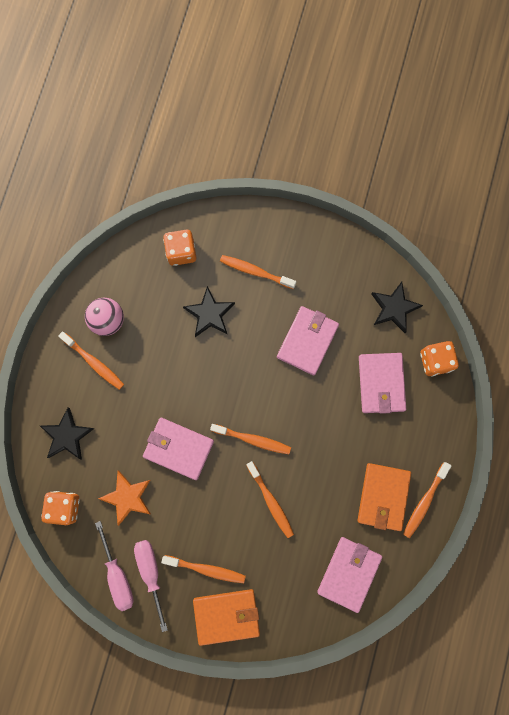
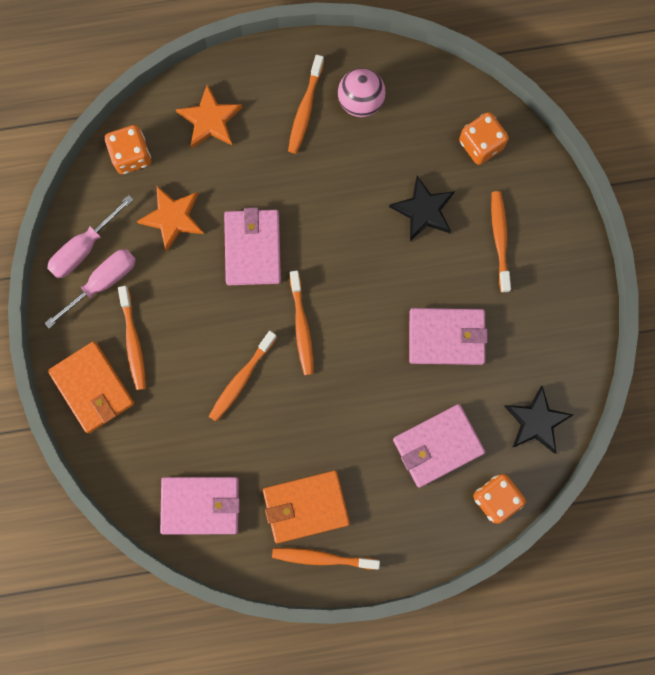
camera: 65 degrees right, 0 degrees up
black star [40,408,95,460] -> orange star [176,84,242,148]

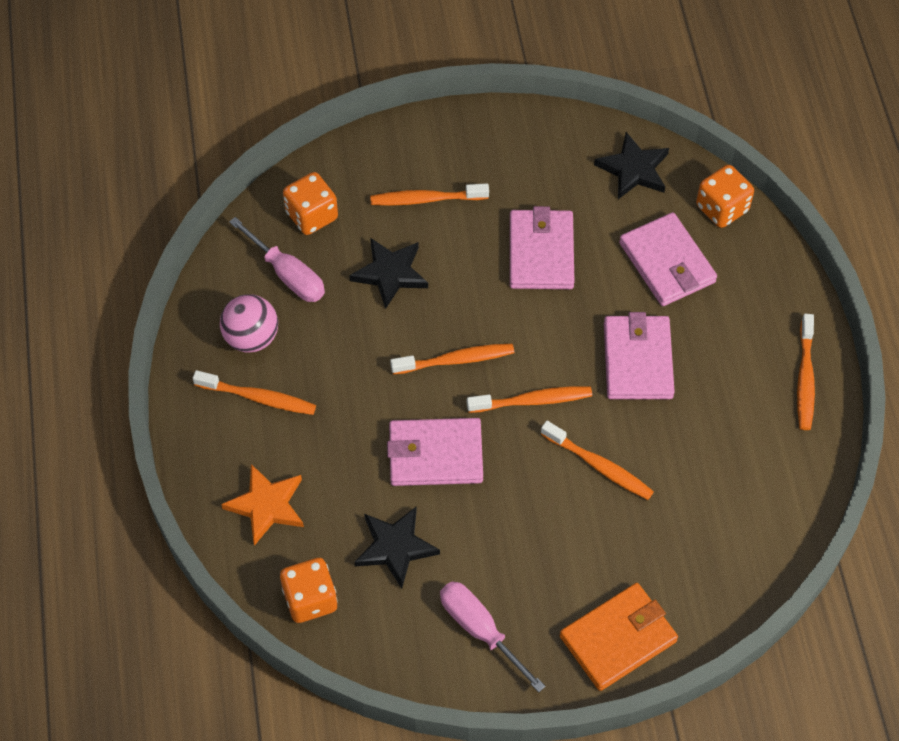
camera: 90 degrees left, 20 degrees down
pink screwdriver [47,195,134,278] -> pink screwdriver moved to [229,217,325,302]
orange toothbrush [118,286,146,390] -> orange toothbrush moved to [390,344,514,374]
orange star [137,186,204,252] -> black star [355,507,440,589]
pink wallet [160,477,240,534] -> pink wallet moved to [604,312,675,399]
orange wallet [263,470,350,544] -> none

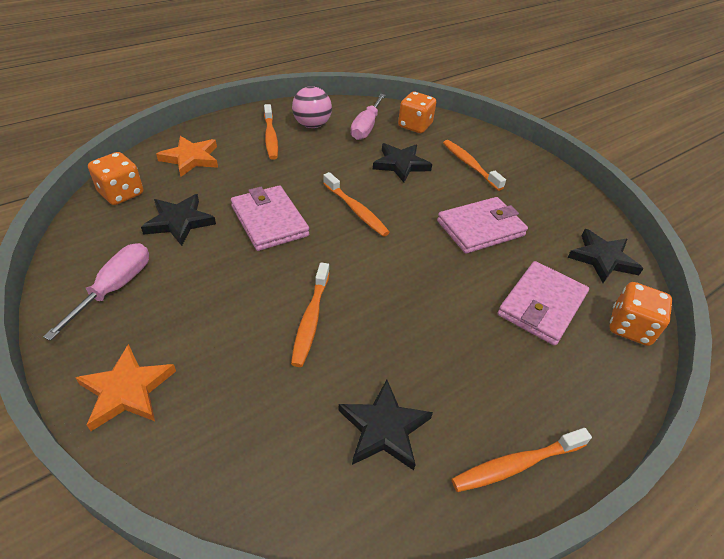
camera: 60 degrees right, 15 degrees down
orange toothbrush [467,386,592,413] -> none
orange wallet [560,583,678,691] -> orange star [75,344,176,431]
pink wallet [604,312,675,399] -> none
none -> black star [338,379,433,470]

